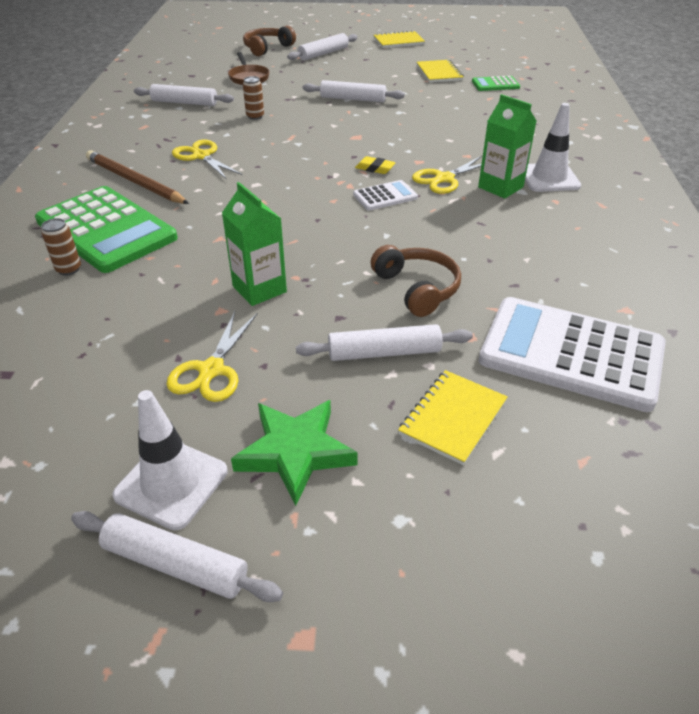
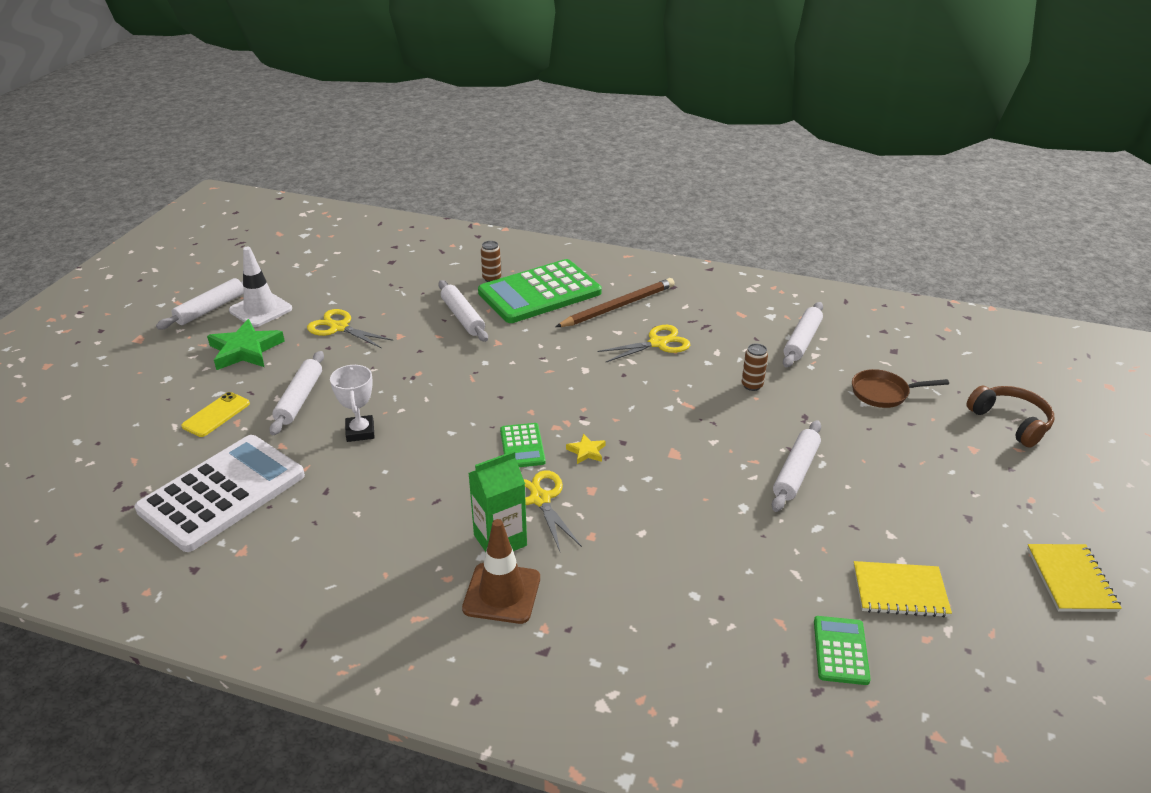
camera: 105 degrees right, 5 degrees down
green carton [222,182,287,306] -> none
white rolling pin [287,33,357,61] -> white rolling pin moved to [438,280,488,342]
white calculator [353,180,418,211] -> green calculator [500,423,546,467]
yellow eraser [355,156,396,174] -> yellow star [566,434,606,464]
brown headphones [371,245,461,317] -> white trophy [330,365,375,442]
yellow notebook [398,370,508,465] -> yellow phone [181,392,250,437]
white traffic cone [525,103,581,192] -> brown traffic cone [462,519,540,624]

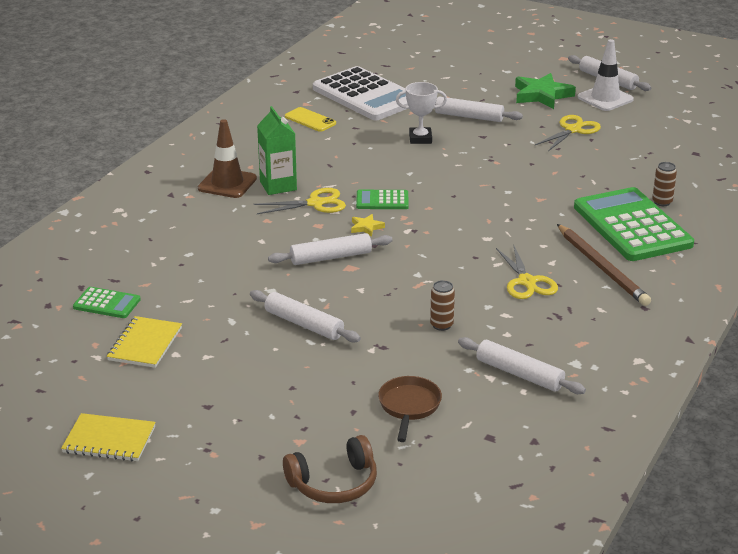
camera: 100 degrees right, 5 degrees down
yellow phone [181,392,250,437] -> yellow phone moved to [285,107,336,132]
white rolling pin [438,280,488,342] -> white rolling pin moved to [268,233,393,265]

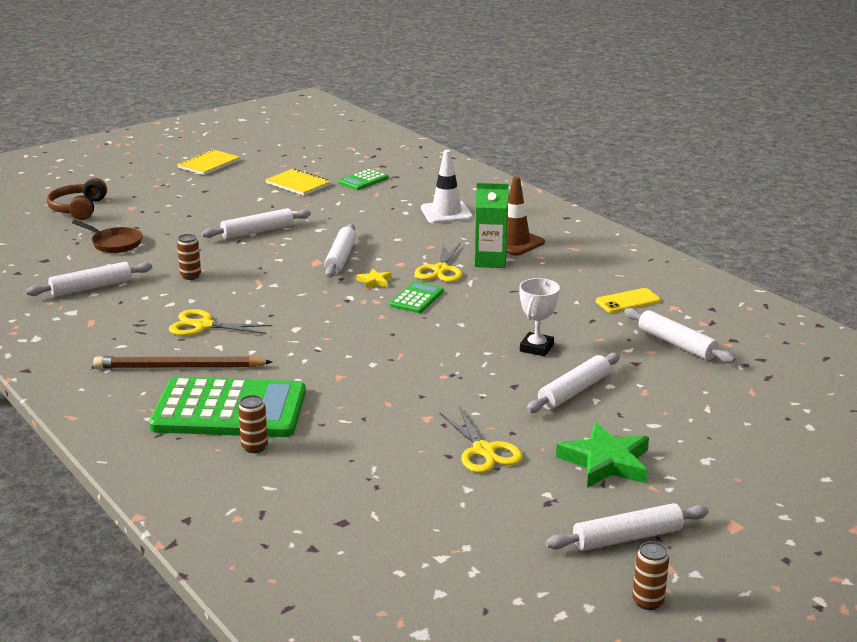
camera: 115 degrees right, 5 degrees down
white calculator [313,66,408,121] -> white rolling pin [624,308,736,363]
white traffic cone [577,39,634,111] -> white traffic cone moved to [421,150,473,224]
none -> brown can [632,541,669,610]

